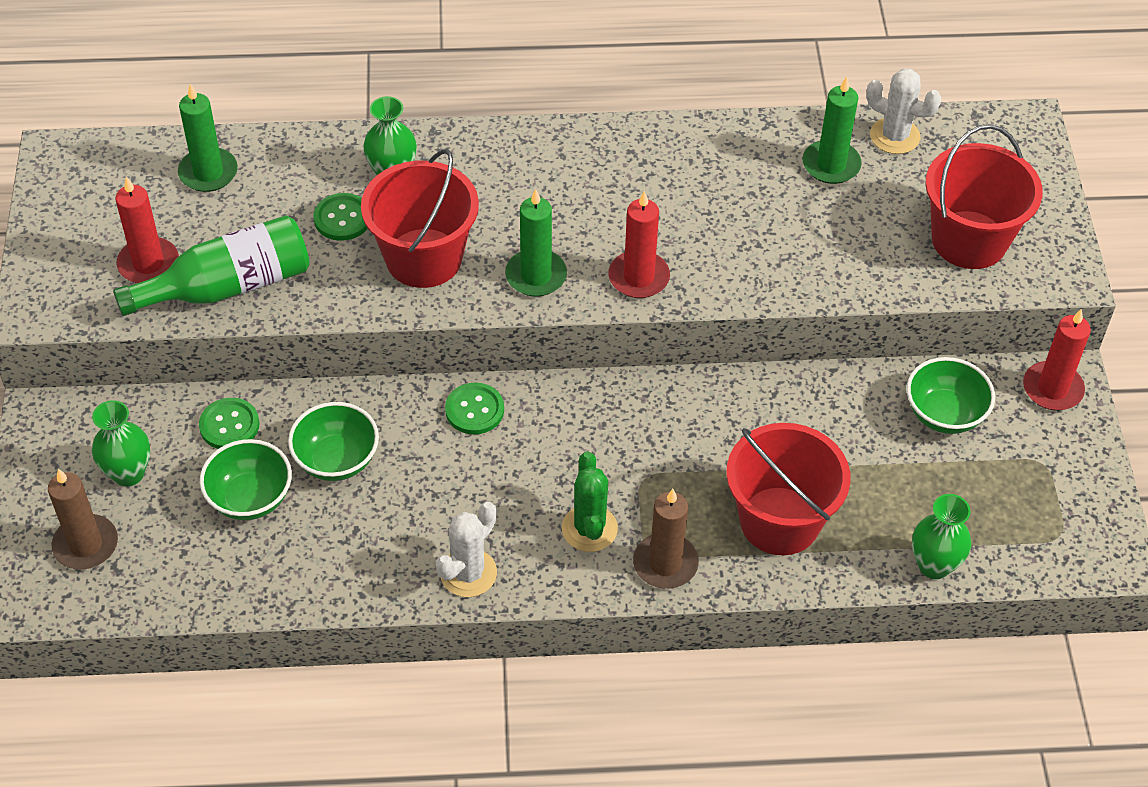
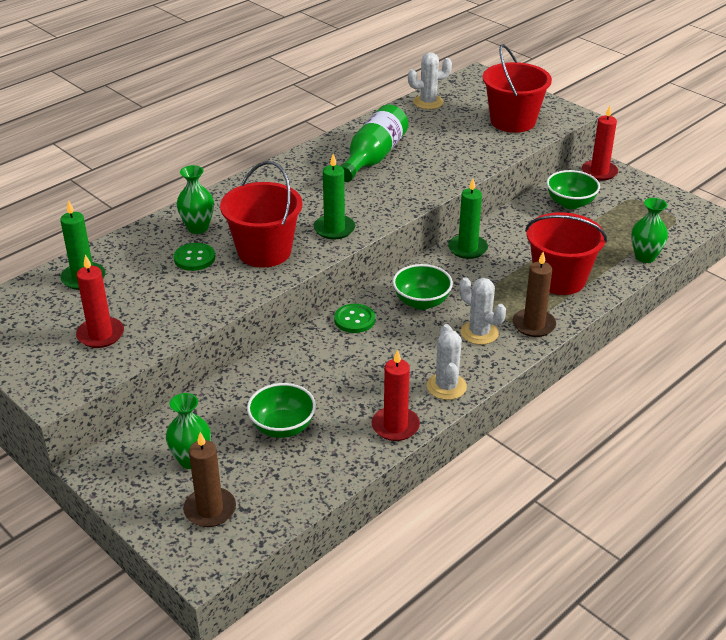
camera: 40 degrees left, 15 degrees down
green bottle [113,215,310,316] -> green bottle moved to [341,105,408,182]
green button [199,398,260,449] -> none
green bowl [288,402,379,481] -> green bowl moved to [392,264,453,310]
green cactus [562,452,618,552] -> white cactus [459,277,506,345]
red candle [608,191,670,298] -> red candle moved to [372,349,420,441]
green candle [803,76,862,184] -> green candle moved to [448,179,488,259]

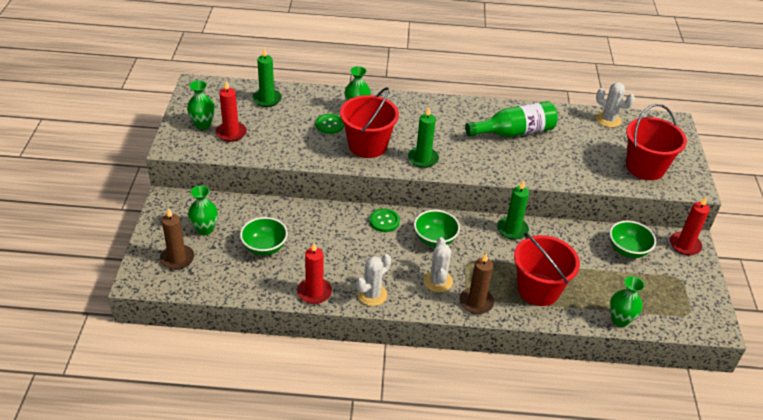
camera: 45 degrees right, 5 degrees up
none -> green vase [187,80,215,130]

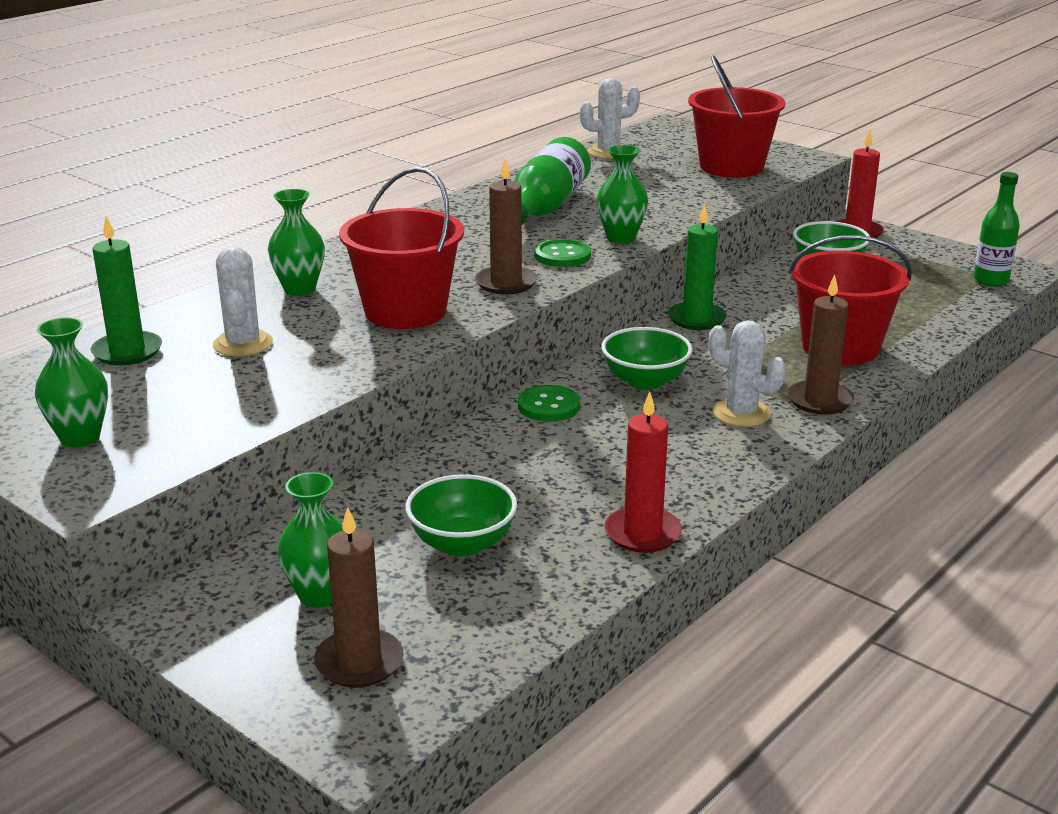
camera: 50 degrees left, 15 degrees down
red candle [216,80,247,142] -> none
green button [316,114,344,134] -> green button moved to [535,239,591,267]
white cactus [356,254,391,306] -> white cactus moved to [213,246,273,357]
green candle [408,107,439,168] -> brown candle [475,159,537,294]
green vase [610,276,645,327] -> green vase moved to [597,145,648,244]
none -> green bottle [973,172,1020,287]

